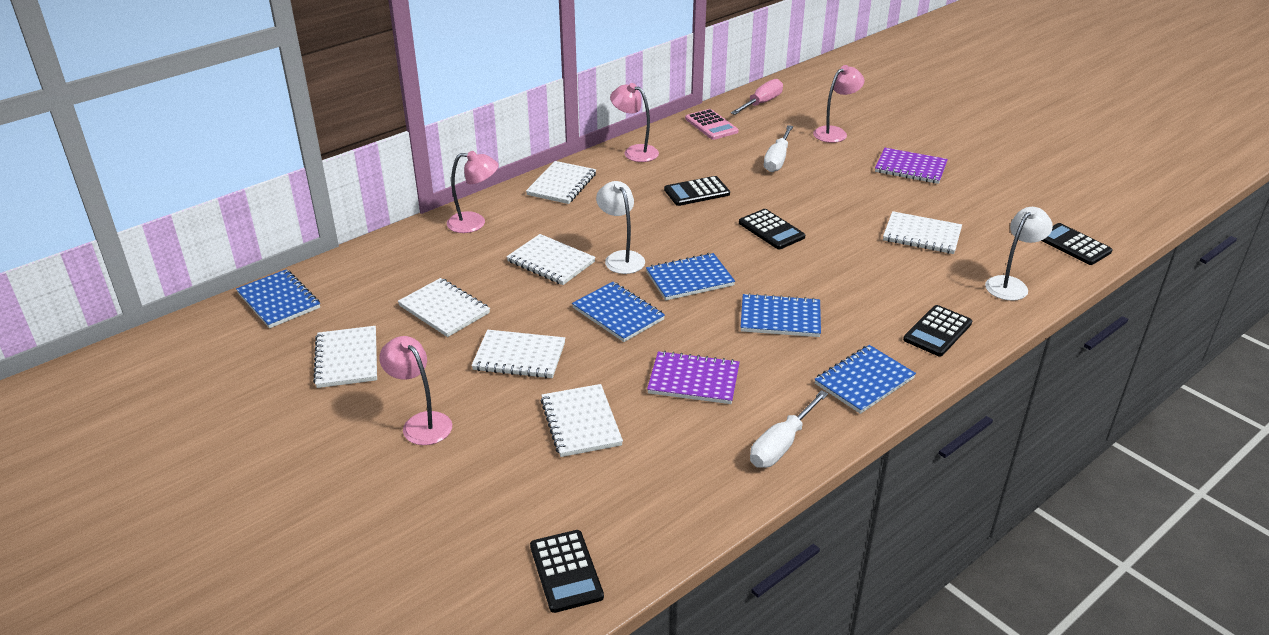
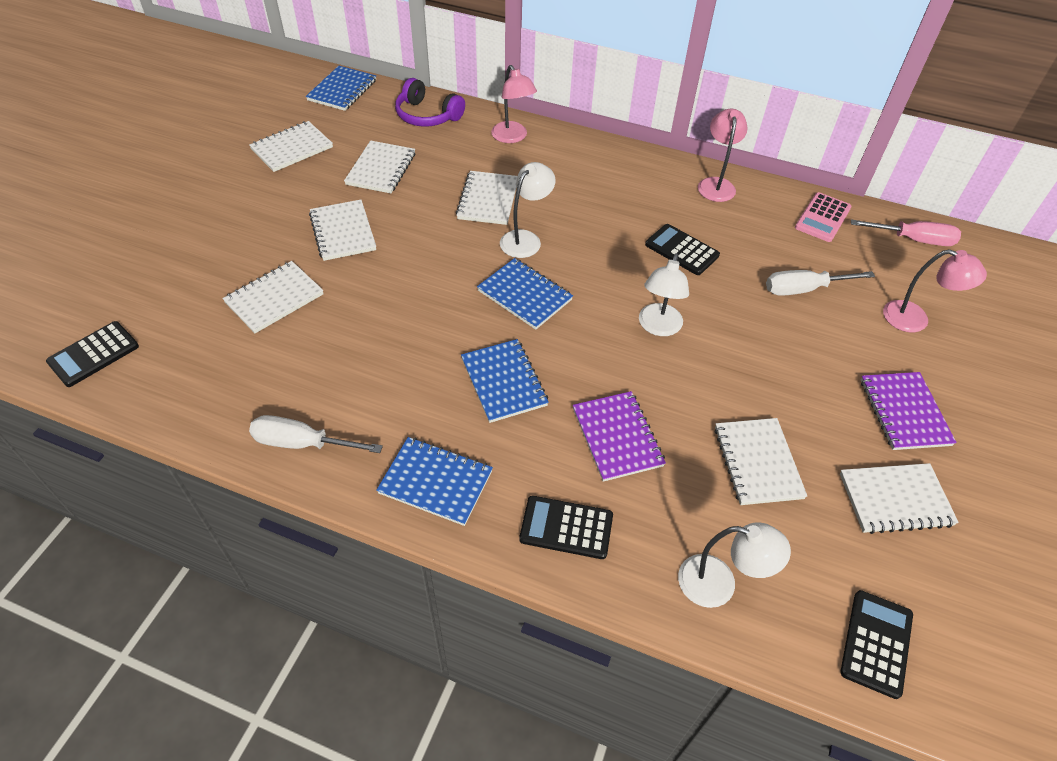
camera: 60 degrees right, 15 degrees up
pink lamp [379,336,452,445] -> none
white notebook [526,161,596,204] -> white notebook moved to [840,463,959,534]
blue notebook [572,282,665,342] -> none
purple notebook [647,351,740,404] -> purple notebook moved to [573,391,666,482]
black calculator [739,209,805,249] -> white lamp [639,253,689,336]
none -> purple headphones [395,78,465,127]

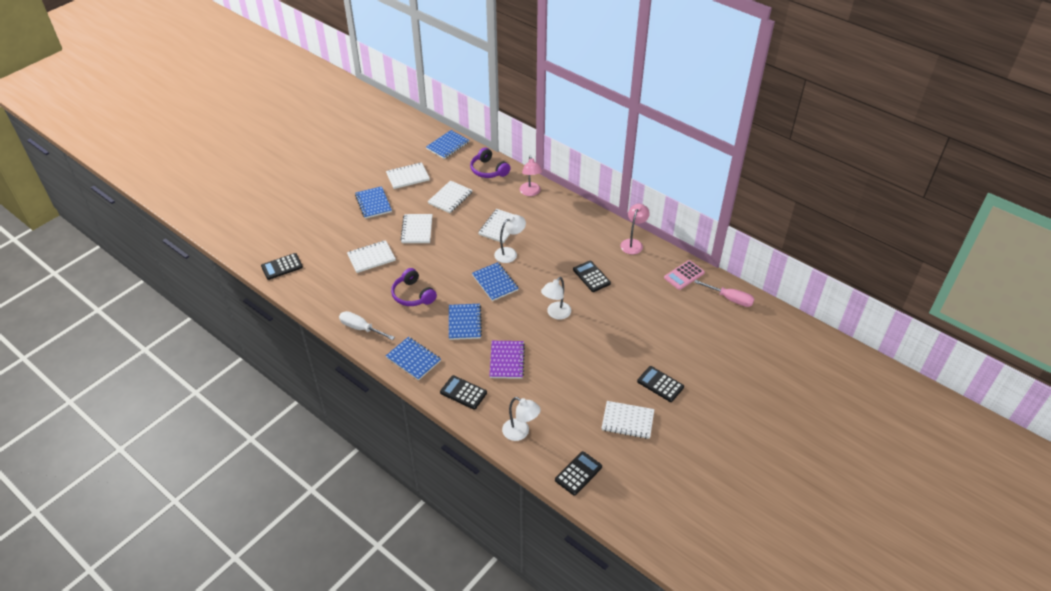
camera: 20 degrees right, 5 degrees down
white notebook [715,418,807,505] -> none
white screwdriver [766,270,875,296] -> none
purple notebook [861,372,957,450] -> black calculator [637,366,684,402]
pink lamp [883,250,987,332] -> none
none -> blue notebook [355,186,392,219]
none -> purple headphones [391,268,437,306]

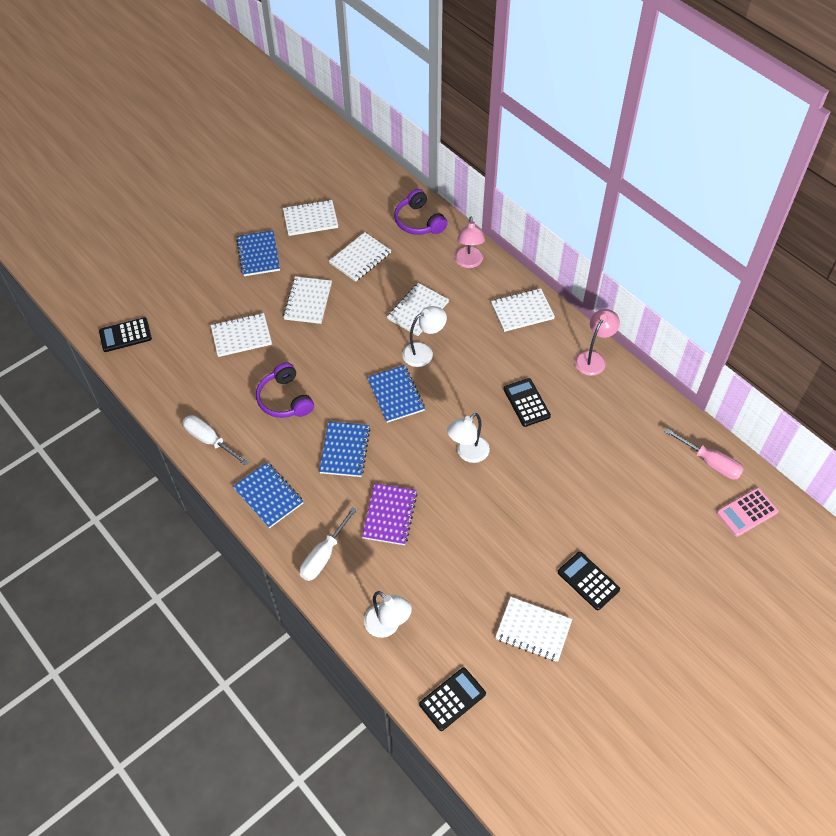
camera: 10 degrees right, 10 degrees up
blue notebook [426,130,469,159] -> none
black calculator [440,375,487,410] -> white screwdriver [300,507,357,581]
pink calculator [664,260,705,290] -> pink calculator moved to [717,488,779,537]
none -> white notebook [491,288,555,332]

